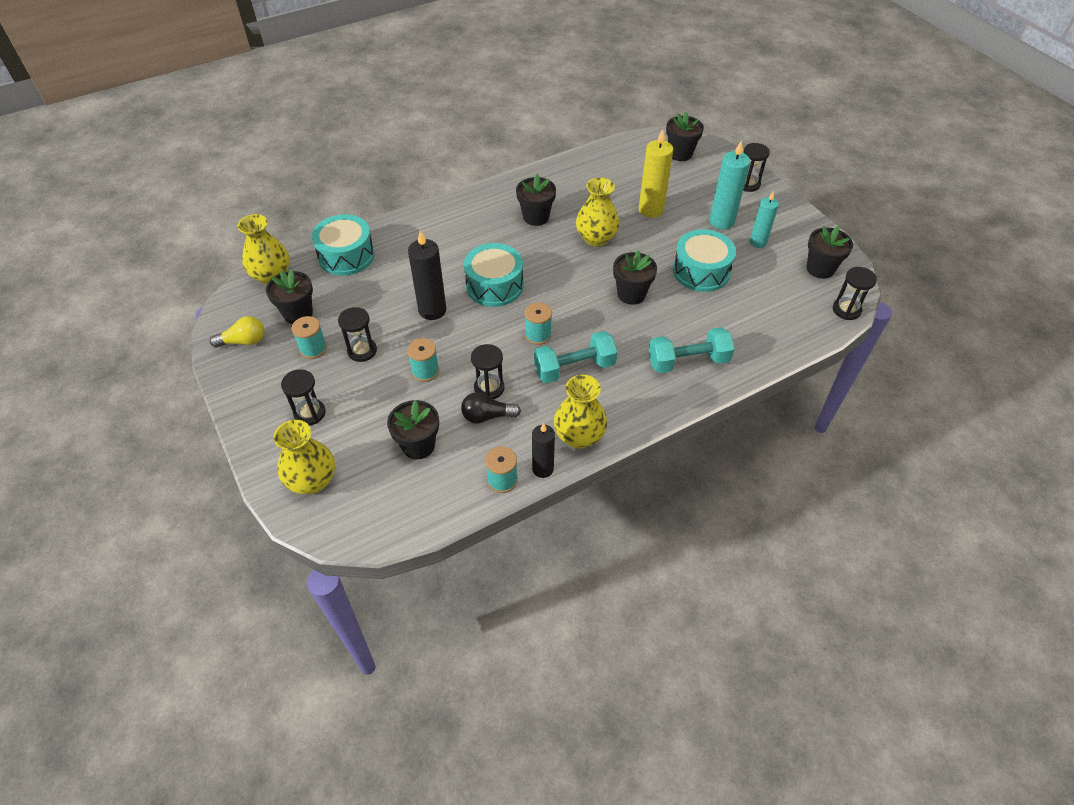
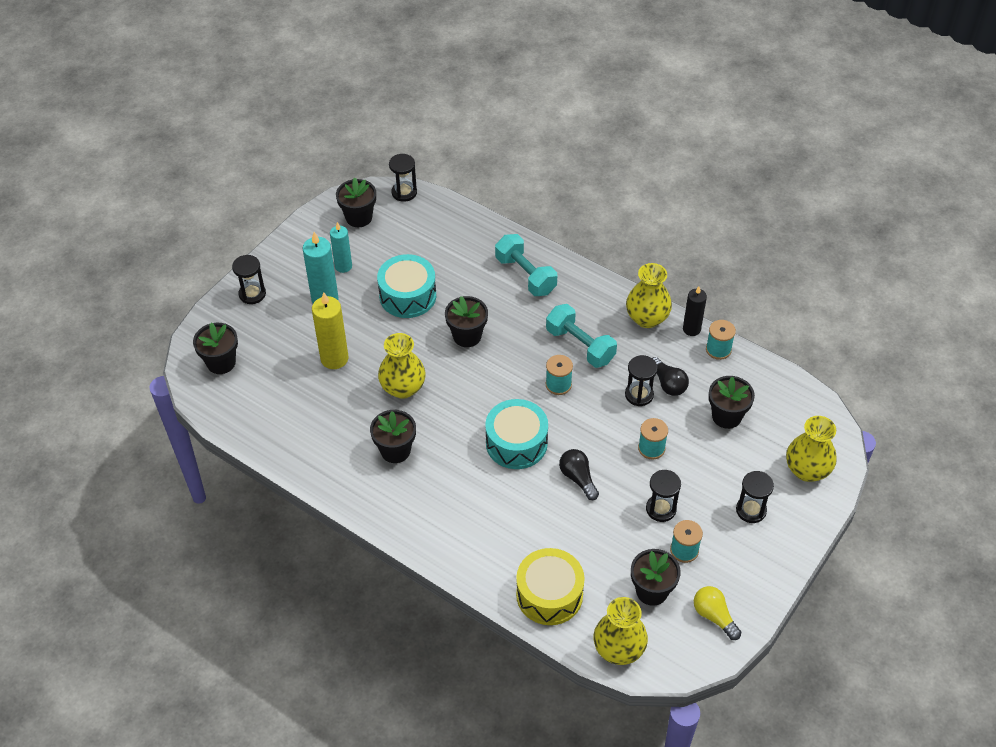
camera: 115 degrees left, 0 degrees up
turquoise drum [312,214,375,276] -> yellow drum [516,548,585,625]
black candle [408,230,446,320] -> black light bulb [559,449,599,500]

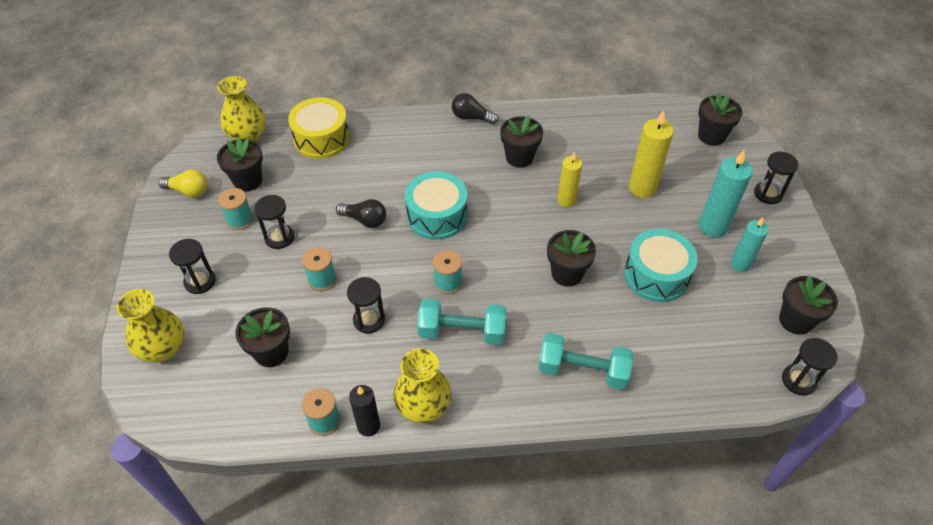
camera: 140 degrees right, 0 degrees up
yellow vase [378,333,426,399] -> yellow candle [557,152,582,207]
black light bulb [652,357,689,396] -> black light bulb moved to [452,93,499,125]

